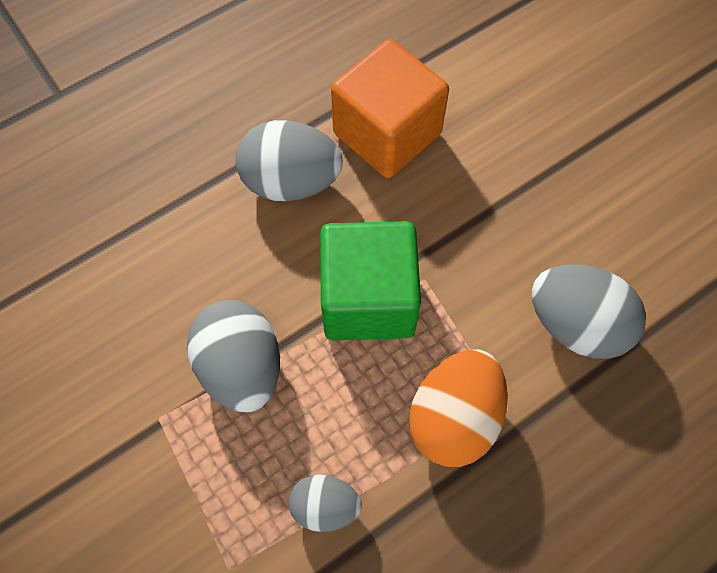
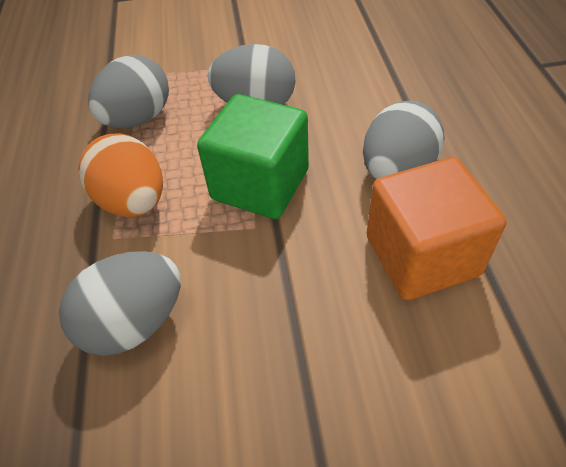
camera: 120 degrees right, 15 degrees down
grey egg [288,475,362,532] -> grey egg [88,55,169,128], size x1.70

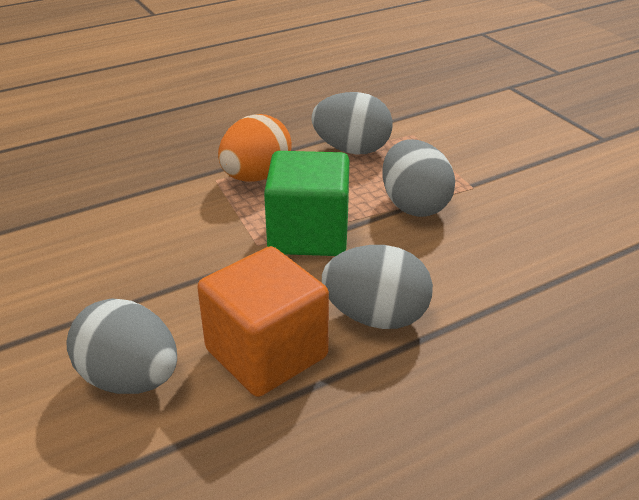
camera: 65 degrees right, 15 degrees down
grey egg [59,251,181,356] -> grey egg moved to [66,298,177,394]

